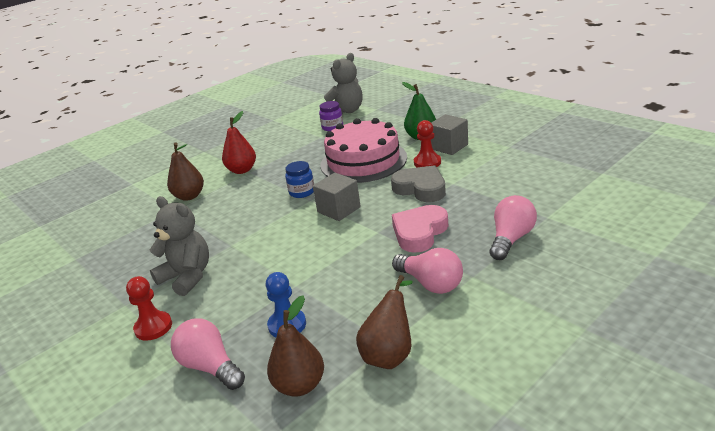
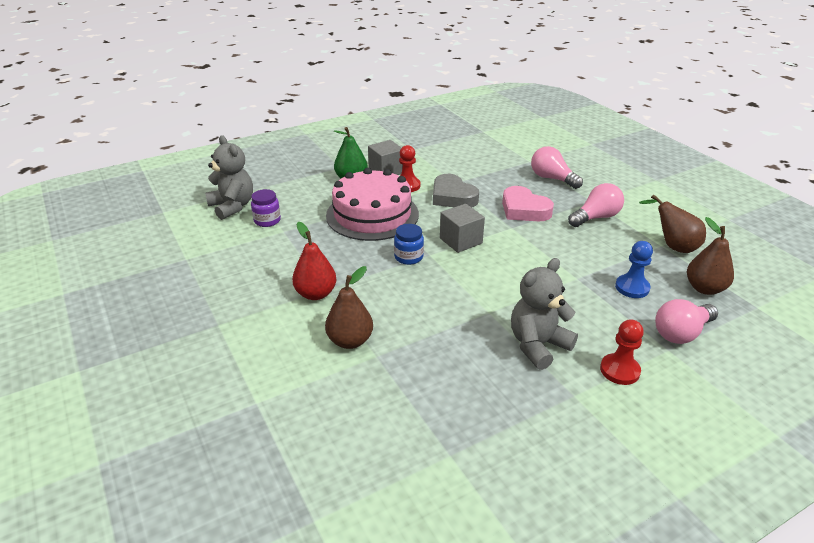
camera: 80 degrees left, 5 degrees up
grey heart [391,165,446,202] -> grey heart turned 90 degrees counterclockwise [433,174,479,207]

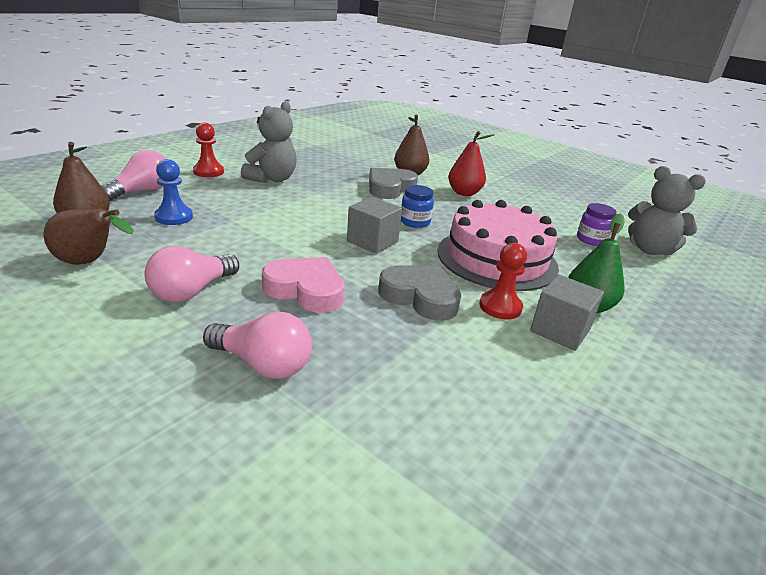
camera: 155 degrees right, 5 degrees down
none -> grey heart [369,168,418,199]

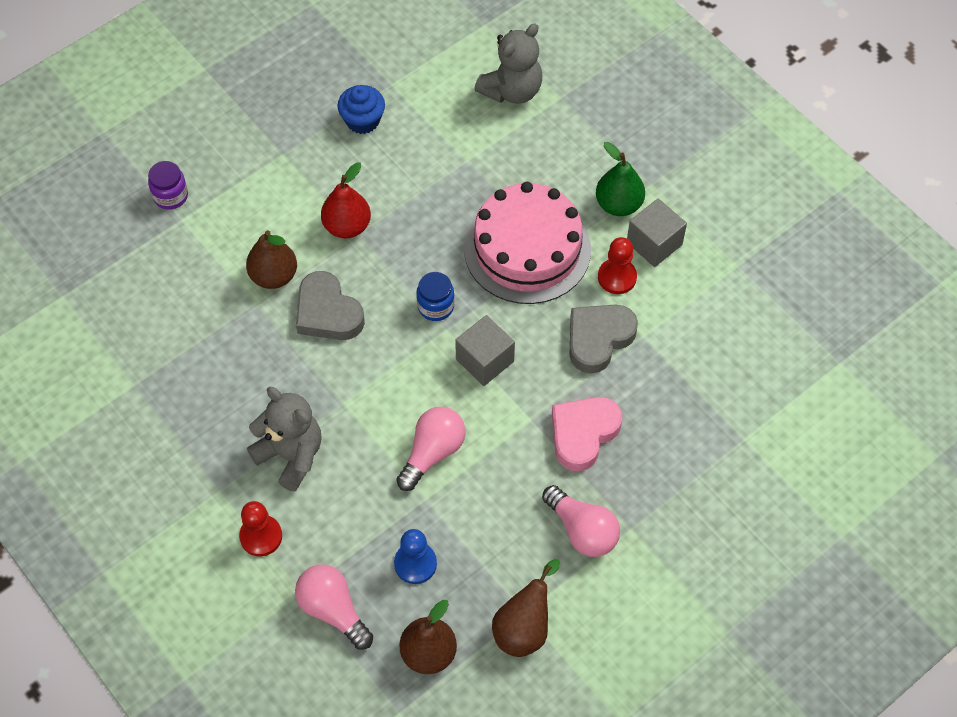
camera: 75 degrees left, 30 degrees up
pink light bulb [203,311,312,379] -> pink light bulb moved to [396,407,465,491]
purple jar [577,203,617,246] -> purple jar moved to [148,161,188,210]
none -> blue cupcake [338,85,385,134]

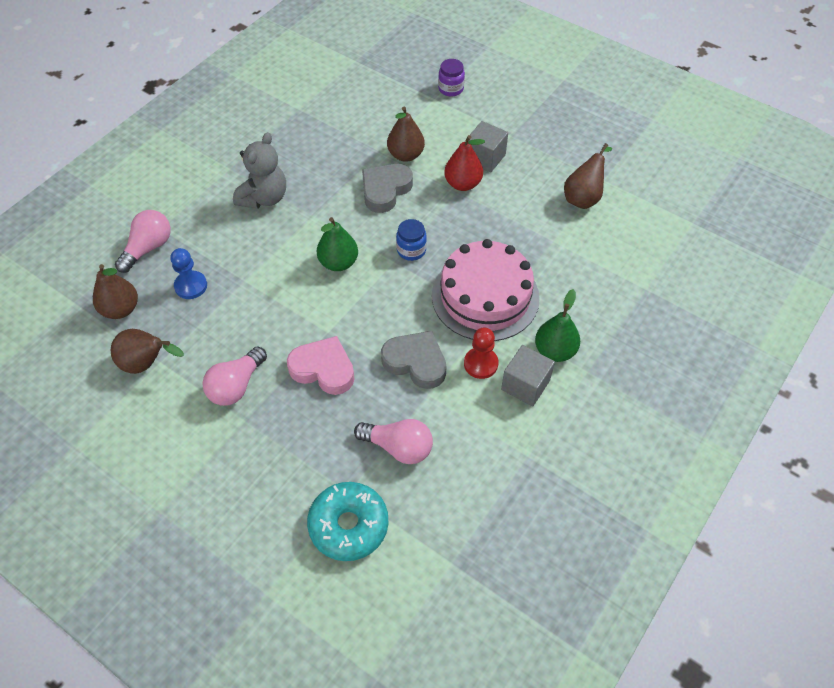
camera: 75 degrees right, 5 degrees down
red pawn [239,501,282,557] -> none
blue cupcake [338,85,385,134] -> none
pink light bulb [396,407,465,491] -> pink light bulb moved to [354,419,433,464]
grey cube [455,315,515,386] -> grey cube moved to [469,121,508,173]
grey teddy bear [474,23,542,104] -> none
none -> turquoise donut [307,482,389,561]
none -> green pear [317,217,358,271]
none -> brown pear [564,143,612,209]

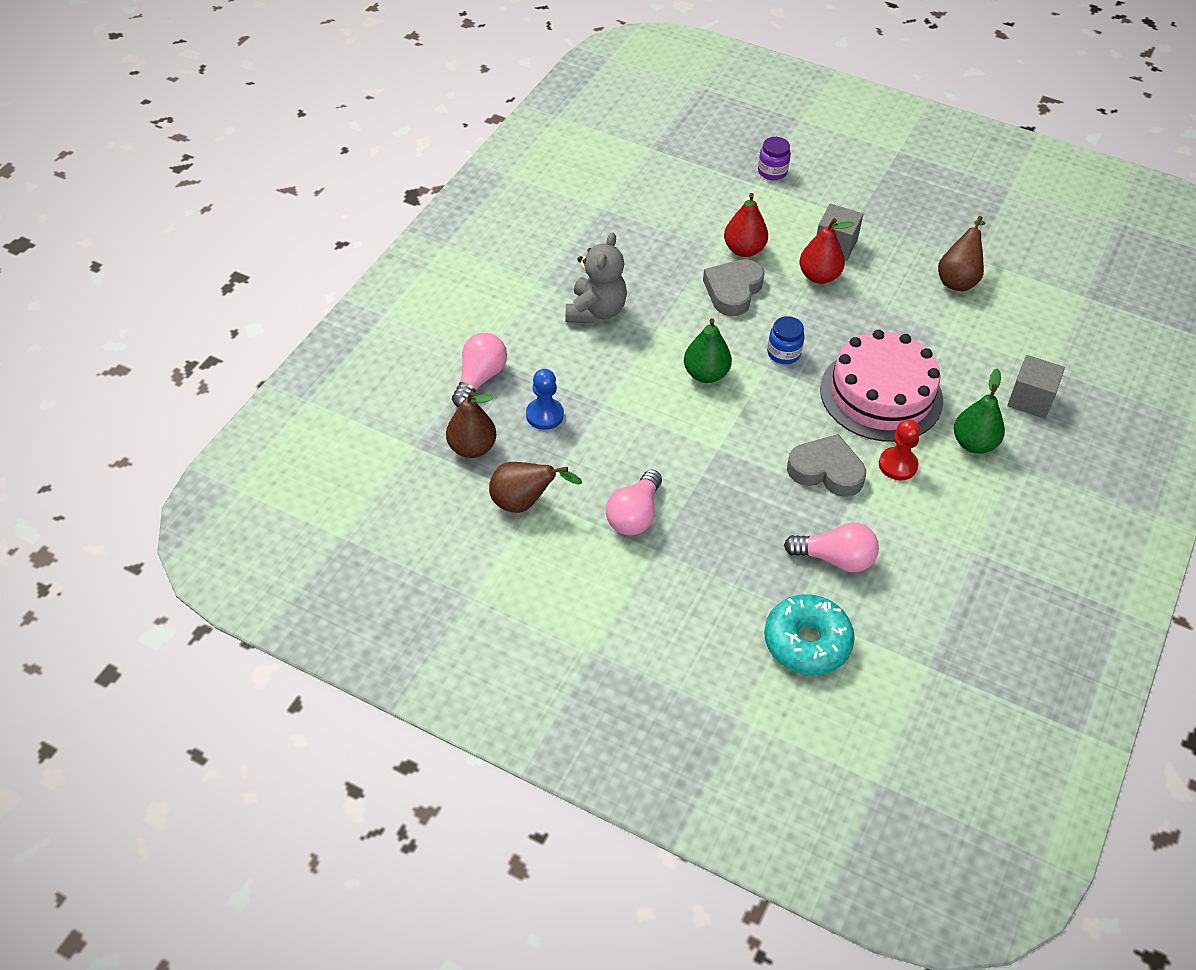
camera: 10 degrees left, 5 degrees down
pink heart [287,336,354,395] -> none
brown pear [387,107,425,162] -> red pear [724,193,768,257]
grey cube [501,345,555,407] -> grey cube moved to [1007,355,1065,419]

